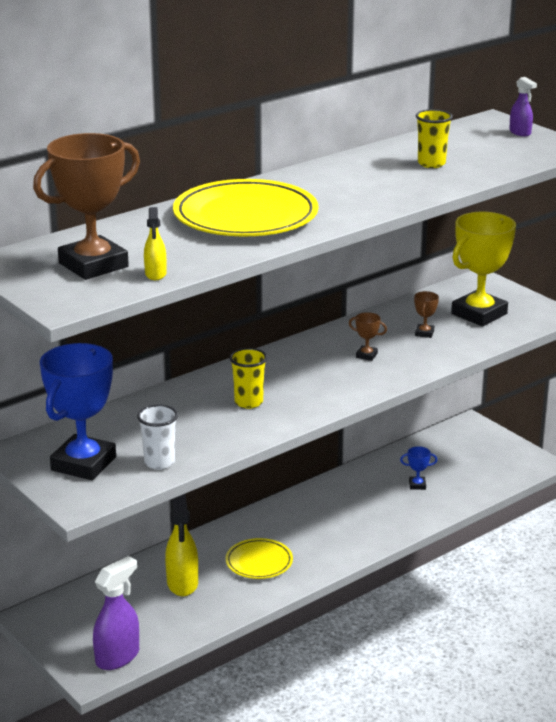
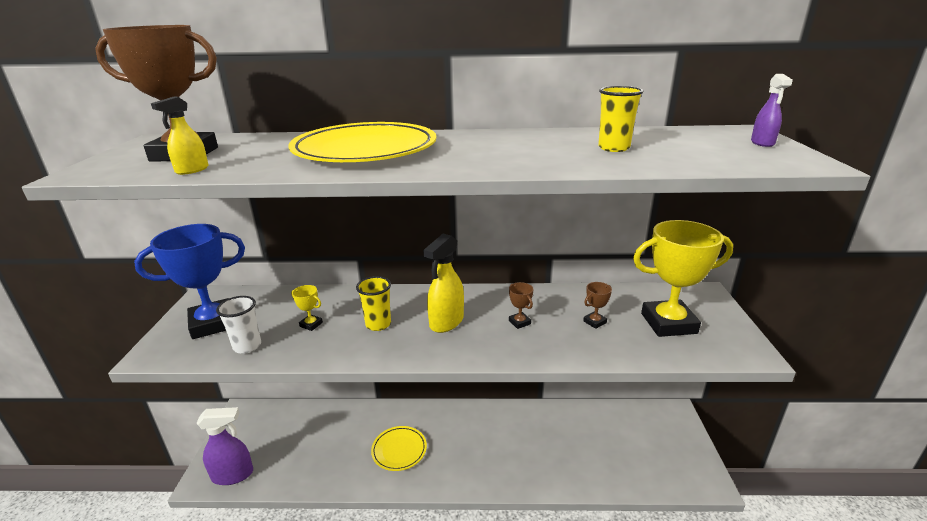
camera: 40 degrees right, 0 degrees up
yellow spray bottle [165,494,198,596] -> yellow spray bottle moved to [423,234,464,333]
blue trophy [400,446,437,490] -> none
none -> yellow trophy [291,285,323,331]

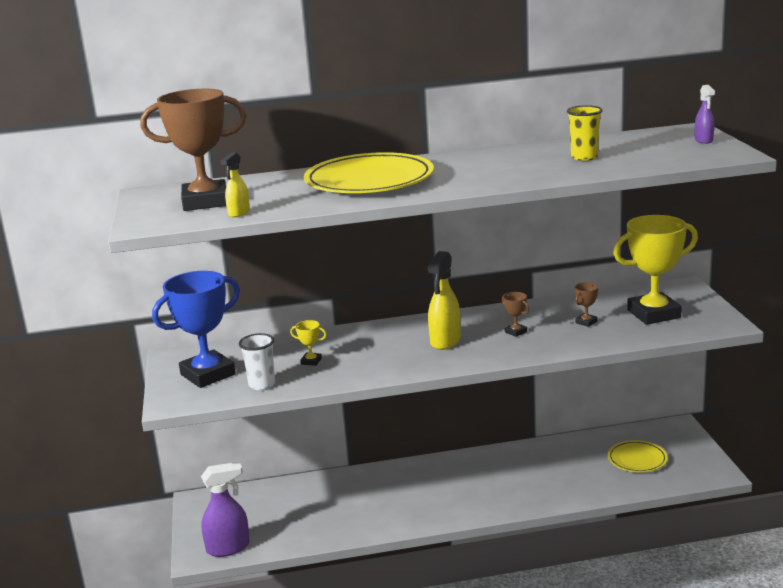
camera: 10 degrees left, 5 degrees down
yellow cup [356,276,391,331] -> none
yellow plate [371,426,427,471] -> yellow plate moved to [608,440,668,473]

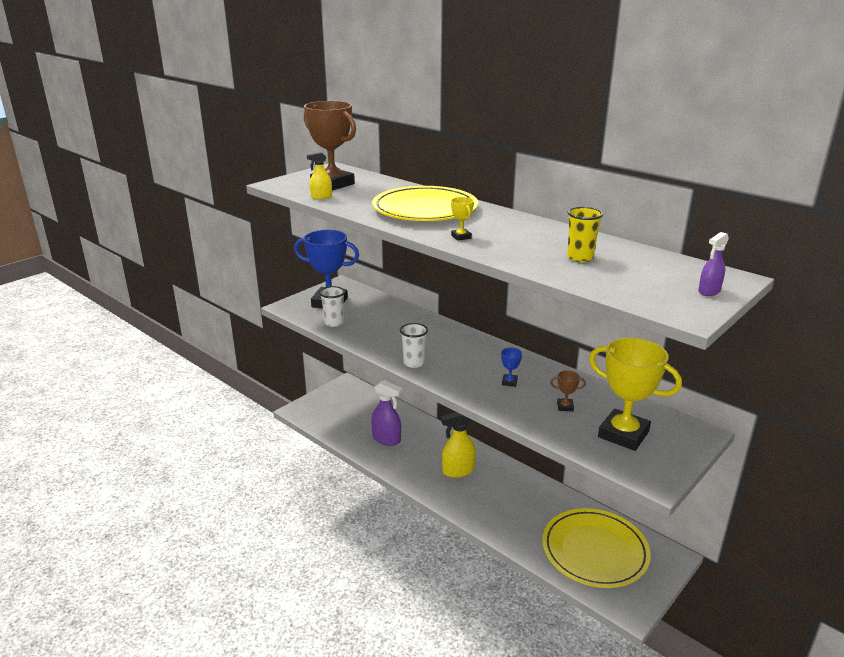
camera: 50 degrees right, 5 degrees up
purple spray bottle [201,462,250,557] -> purple spray bottle moved to [371,380,403,446]
yellow trophy [290,320,327,366] -> yellow trophy moved to [451,197,474,241]
yellow spray bottle [428,251,461,350] -> yellow spray bottle moved to [441,412,476,478]
brown trophy [502,292,529,337] -> blue trophy [501,348,522,387]
yellow plate [608,440,668,473] -> yellow plate [542,508,651,588], size x1.91
none -> white cup [400,323,428,368]

